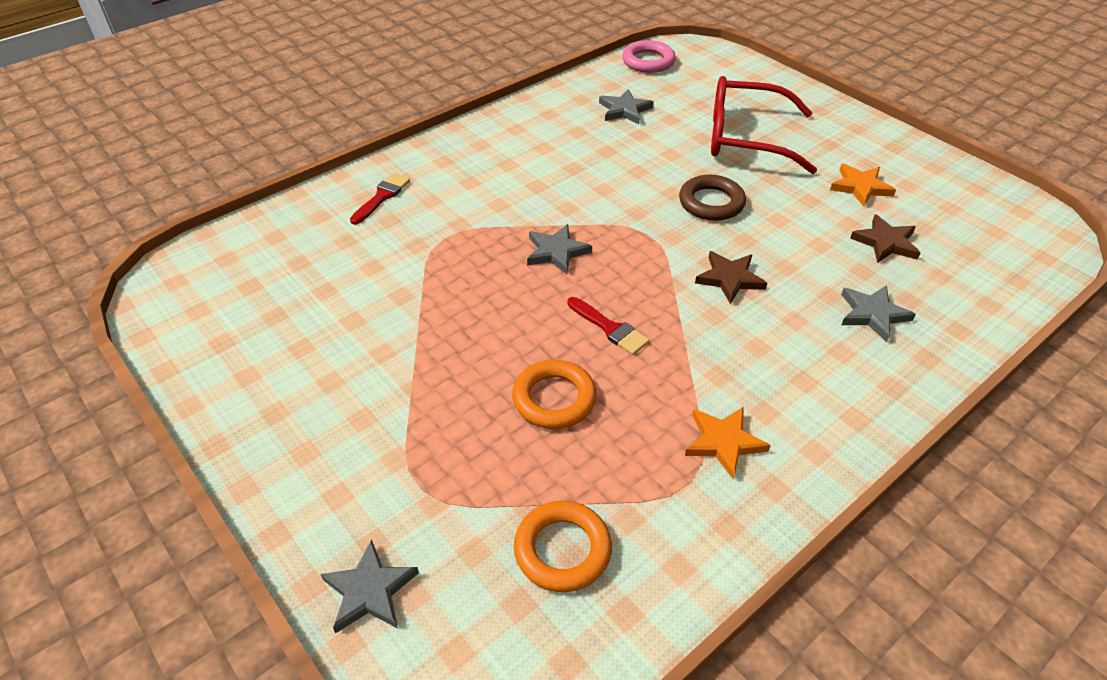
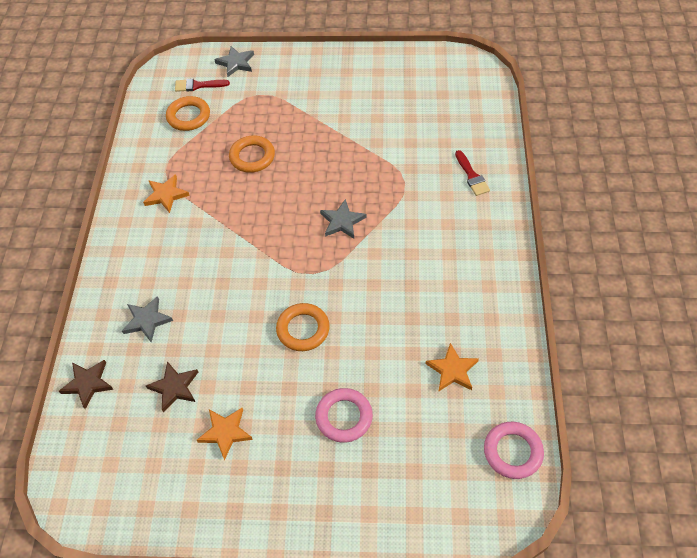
camera: 135 degrees right, 10 degrees up
red brush [567,297,650,355] -> red brush moved to [175,78,230,92]
grey star [599,89,654,124] -> orange star [426,343,479,392]
brown ring [679,175,746,221] -> orange ring [276,303,330,351]
brown star [695,251,767,304] -> brown star moved to [59,360,114,409]
red glasses [711,76,817,174] -> pink ring [315,388,373,443]

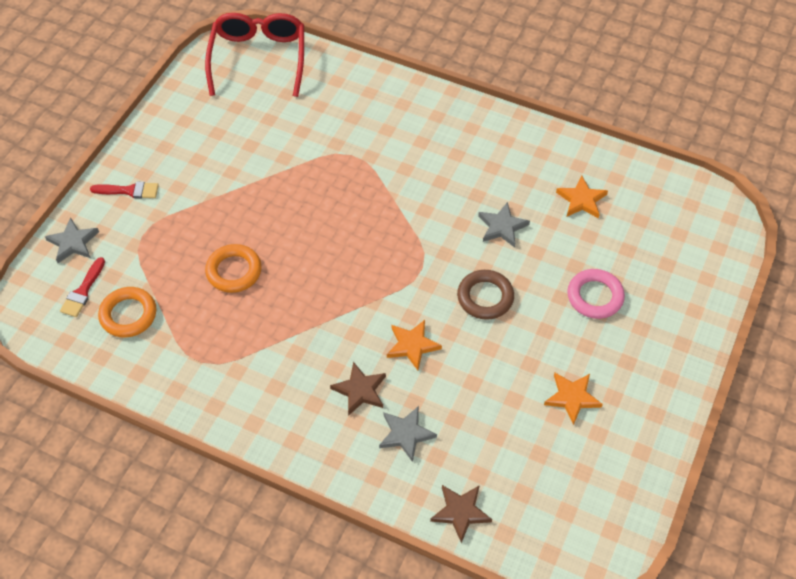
camera: 70 degrees left, 0 degrees up
orange star [143,174,190,213] -> orange star moved to [387,320,442,370]
brown star [146,361,198,412] -> brown star moved to [330,362,386,416]
orange ring [276,303,330,351] -> brown ring [457,270,514,320]
grey star [320,199,366,239] -> grey star moved to [478,202,530,247]
red brush [455,150,490,196] -> red brush moved to [90,182,159,199]
pink ring [484,422,544,479] -> none
none -> red glasses [205,13,304,97]

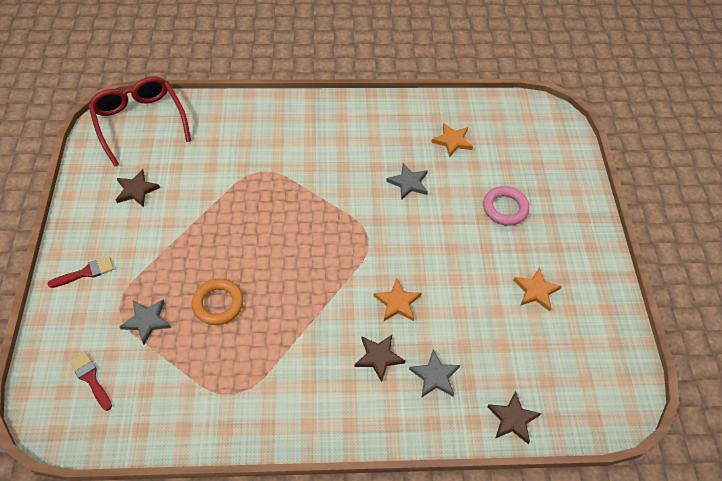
camera: 30 degrees left, 0 degrees up
grey star [45,217,99,263] -> grey star moved to [119,299,171,344]
red brush [60,257,105,317] -> red brush turned 150 degrees clockwise [69,352,112,411]
orange ring [98,287,156,338] -> none
brown ring [457,270,514,320] -> none
none -> brown star [116,169,160,207]

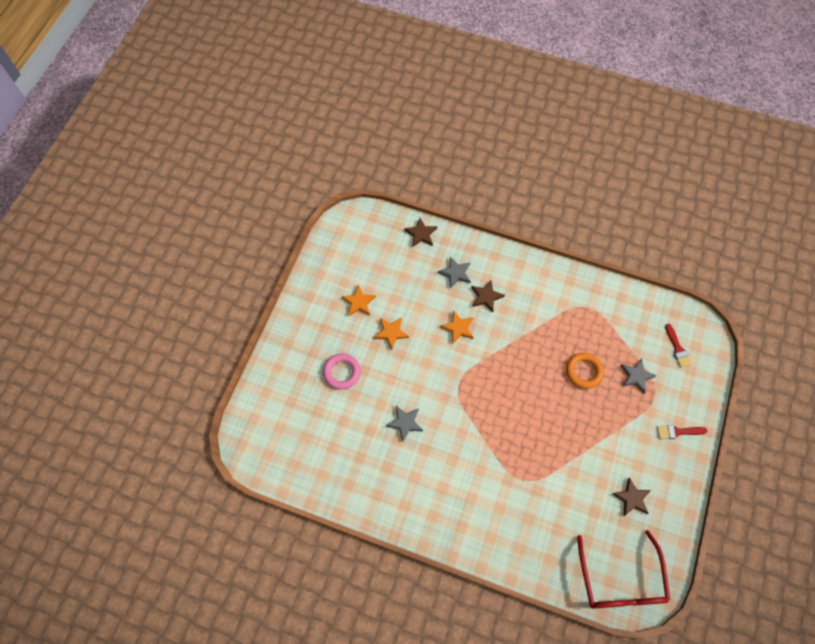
camera: 155 degrees left, 10 degrees up
orange star [431,123,473,158] -> orange star moved to [374,317,409,350]

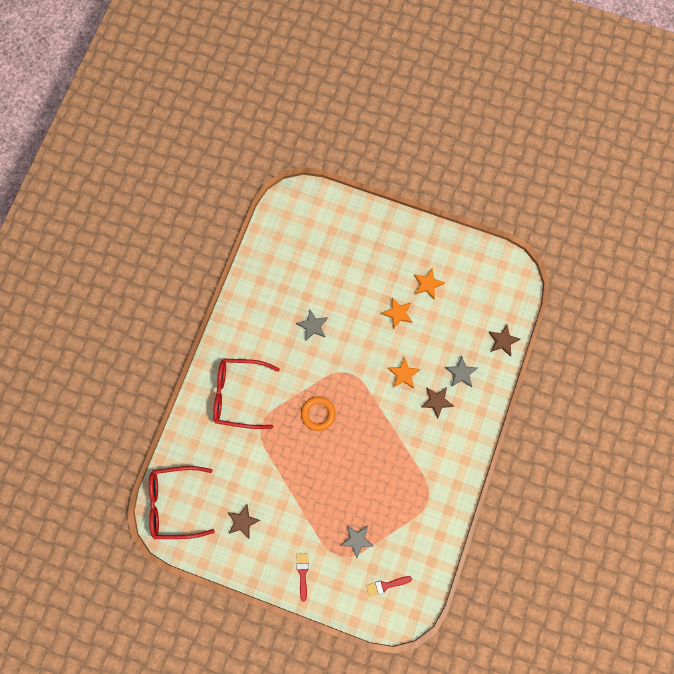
camera: 90 degrees right, 10 degrees up
pink ring [323,353,361,390] -> none
orange ring [566,353,604,389] -> orange ring moved to [301,396,336,431]
none -> red glasses [213,358,280,429]

